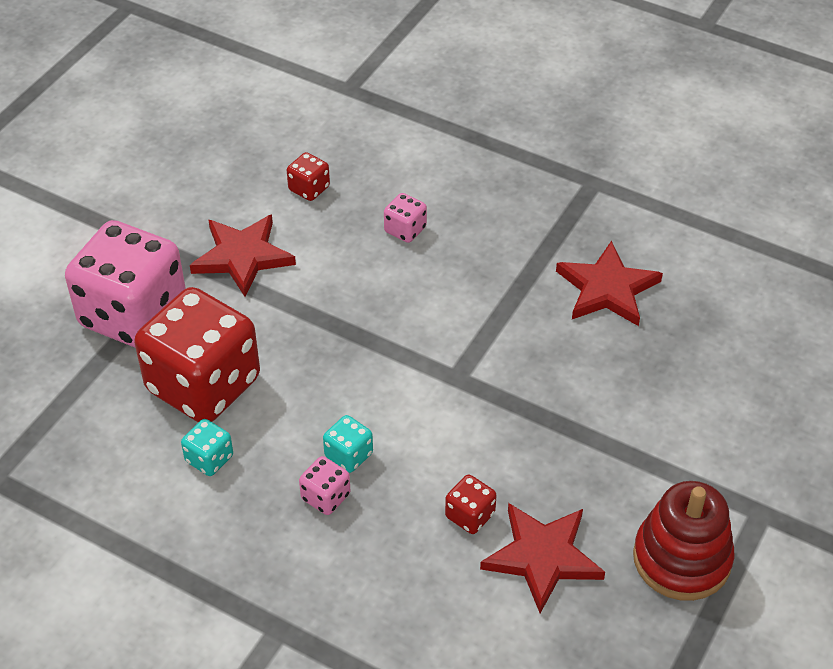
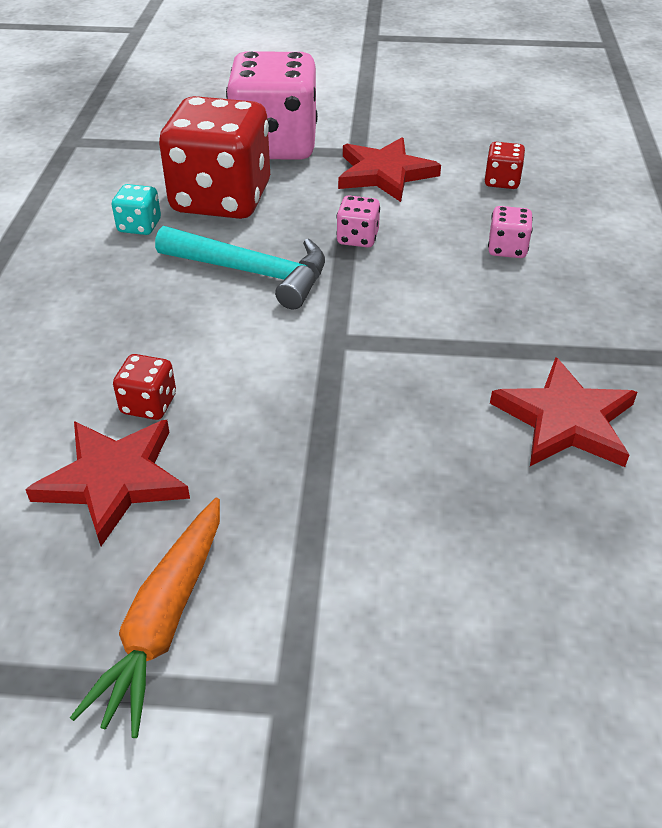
camera: 65 degrees right, 5 degrees down
pink dice [299,456,351,515] -> pink dice moved to [336,196,380,248]
turquoise dice [323,415,373,473] -> none
red stacking toy [633,481,735,601] -> orange carrot [70,498,220,738]
none -> turquoise hammer [155,226,325,310]

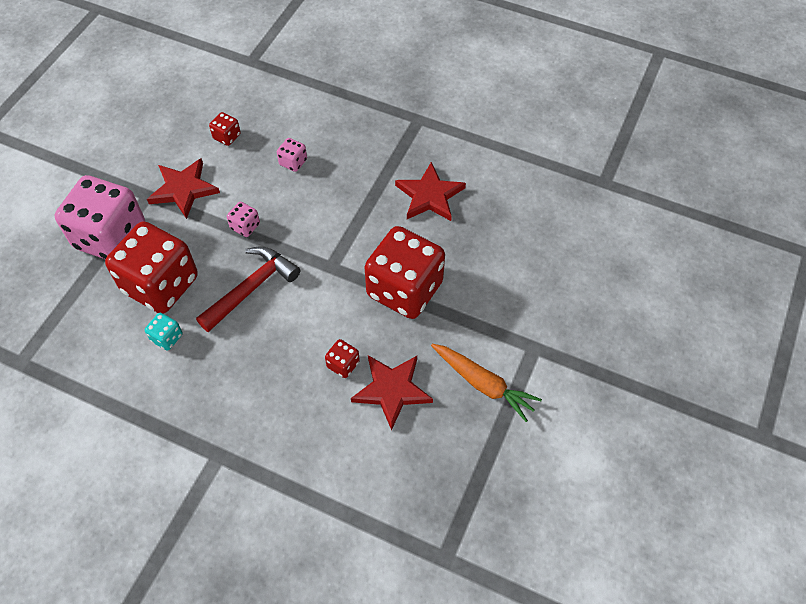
camera: 70 degrees left, 15 degrees up
turquoise hammer [155,226,325,310] -> red hammer [196,246,300,332]
none -> red dice [364,226,445,319]

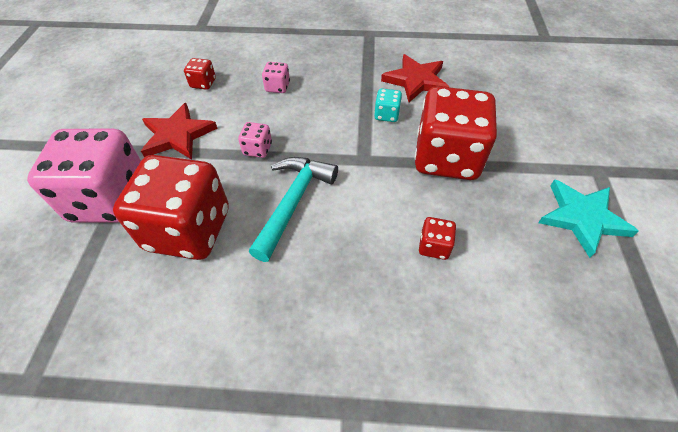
camera: 20 degrees left, 5 degrees down
turquoise dice [145,313,183,351] -> turquoise dice moved to [374,89,402,122]
red hammer [196,246,300,332] -> turquoise hammer [249,157,338,262]
red star [351,355,433,431] -> none
orange carrot [431,344,542,422] -> turquoise star [538,179,639,258]

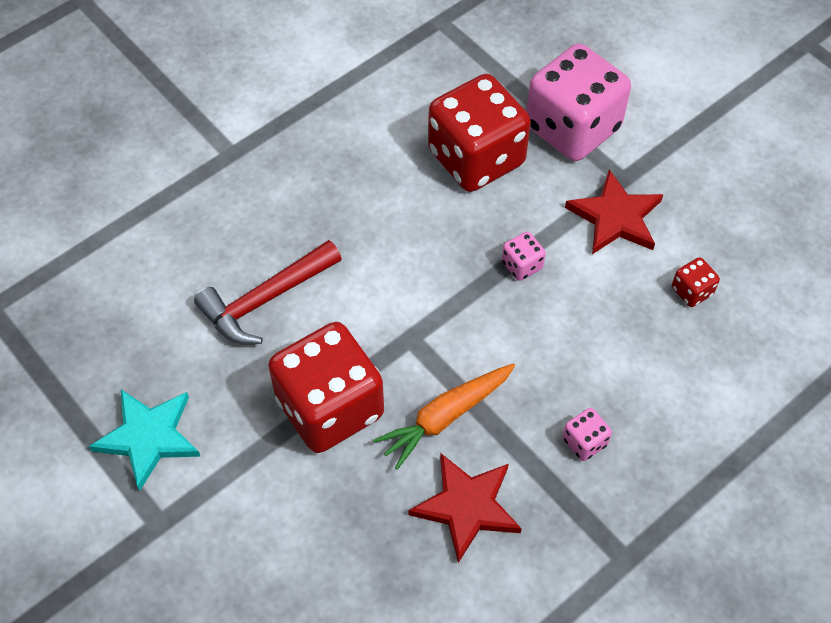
camera: 135 degrees right, 5 degrees up
turquoise hammer [249,157,338,262] -> none
pink dice [262,62,290,93] -> pink dice moved to [563,408,612,461]
turquoise dice [374,89,402,122] -> orange carrot [373,363,515,470]
red dice [419,217,456,260] -> red hammer [194,240,342,344]

